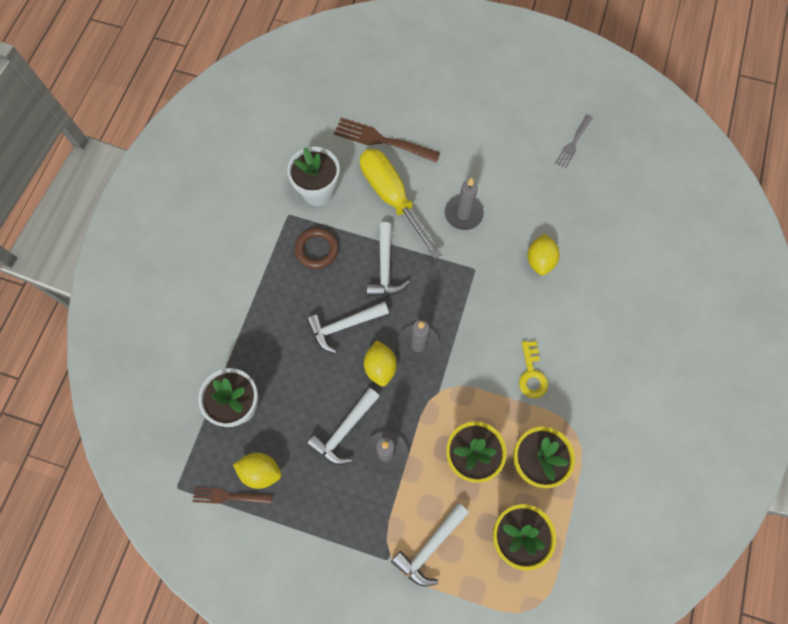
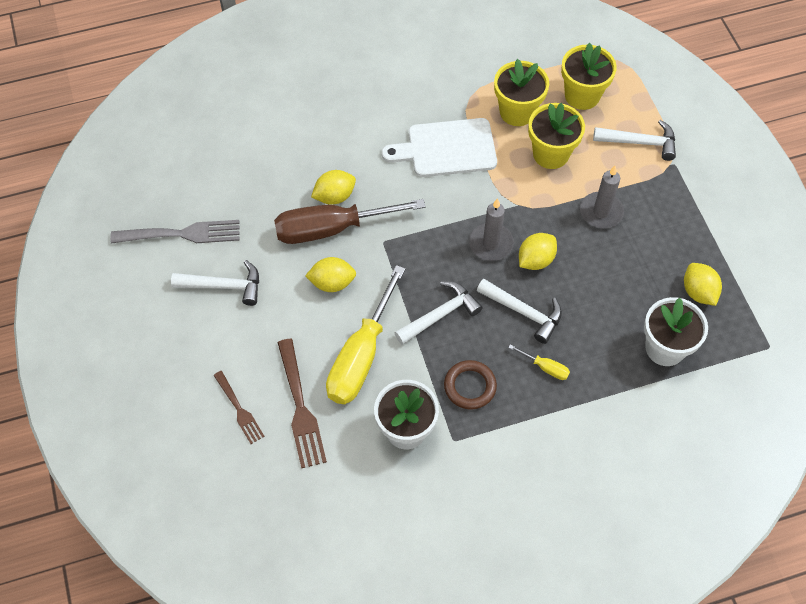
camera: 125 degrees left, 10 degrees down
brown fork [192,487,272,504] -> brown fork moved to [214,371,265,444]
white hammer [307,388,380,465] -> white hammer moved to [171,260,259,306]
grey candle [445,178,484,230] -> yellow lemon [305,257,356,292]
yellow key [519,341,548,398] -> white cutting board [382,118,497,177]
grey fork [555,114,593,169] -> grey fork [110,220,240,244], size x1.63
none -> brown screwdriver [274,199,426,244]
none -> yellow screwdriver [508,344,570,380]

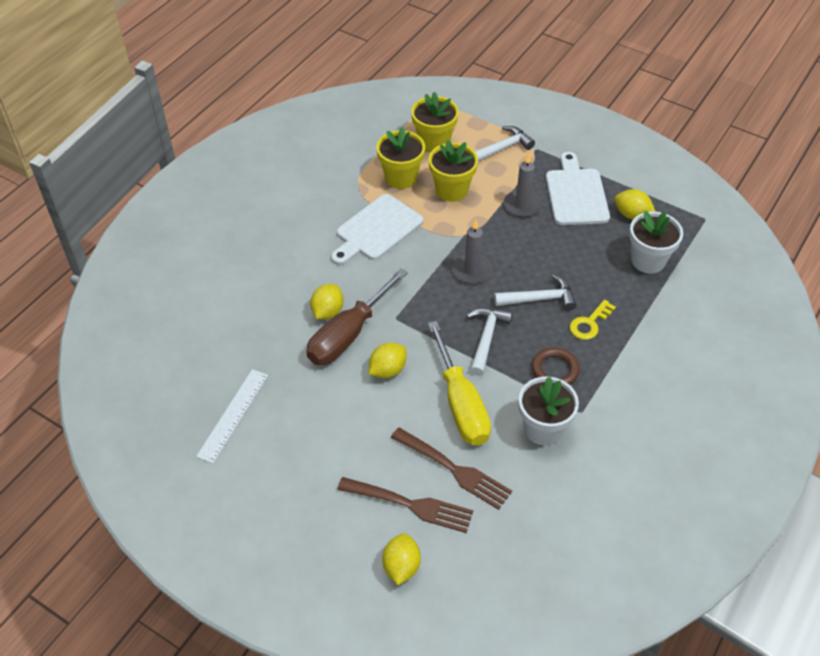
camera: 40 degrees left, 10 degrees down
grey fork [110,220,240,244] -> white ruler [196,369,268,464]
white hammer [171,260,259,306] -> none
brown fork [214,371,265,444] -> brown fork [337,477,473,533], size x1.63
yellow screwdriver [508,344,570,380] -> yellow key [570,300,616,340]
yellow lemon [519,233,557,270] -> yellow lemon moved to [382,533,421,585]
none -> white cutting board [546,152,610,225]

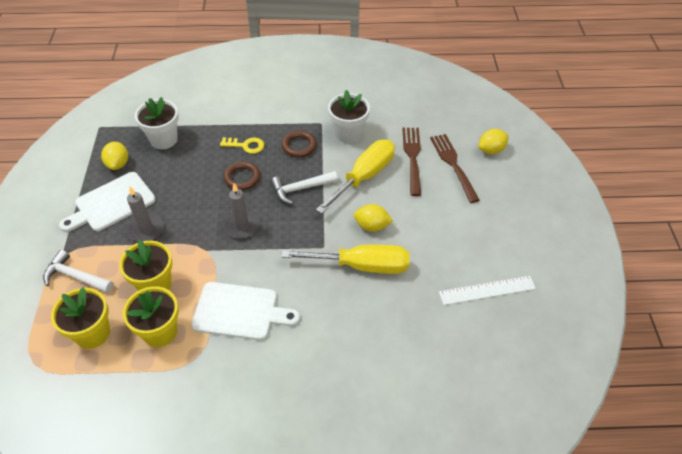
camera: 125 degrees left, 0 degrees up
brown screwdriver [306,268,408,365] -> yellow screwdriver [281,245,410,274]
yellow lemon [310,284,343,319] -> none
white hammer [494,274,577,311] -> brown ring [223,161,260,190]

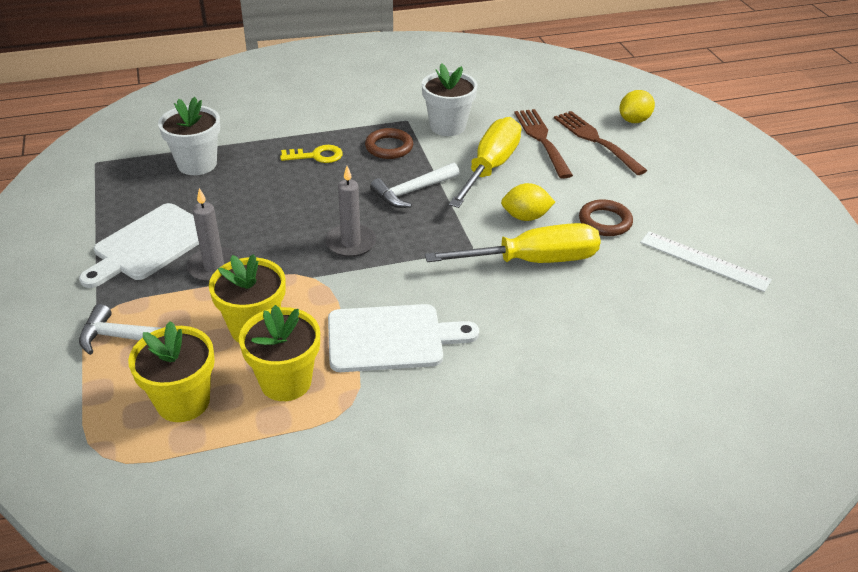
camera: 15 degrees left, 10 degrees down
yellow lemon [101,142,128,170] -> none
brown ring [223,161,260,190] -> brown ring moved to [579,199,633,236]
white ruler [439,276,536,305] -> white ruler turned 60 degrees clockwise [640,232,772,292]

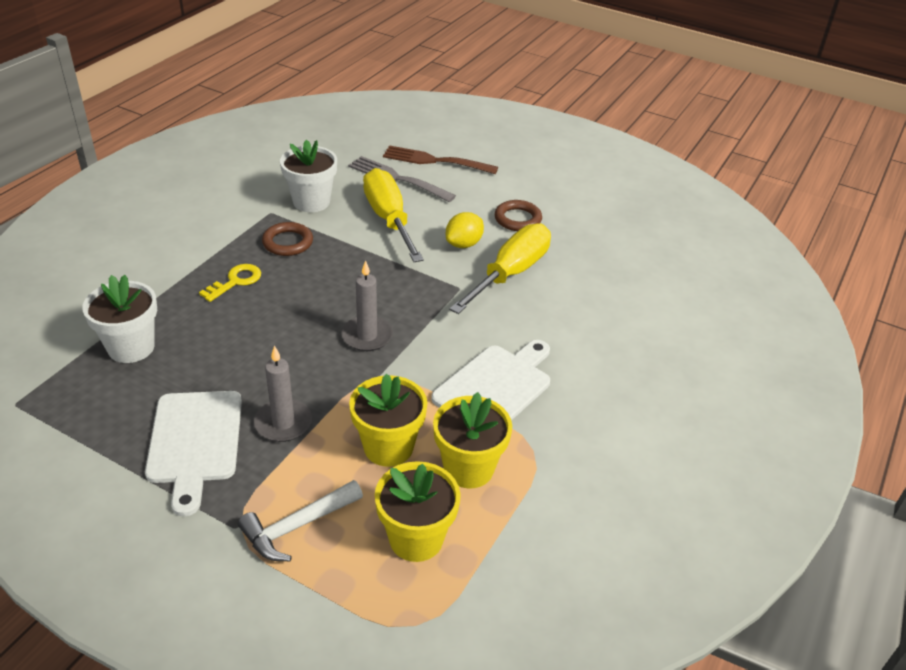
camera: 45 degrees left, 0 degrees up
white hammer [370,163,459,208] -> none
brown fork [514,109,573,179] -> grey fork [348,156,456,202]
yellow lemon [619,90,655,123] -> none
white ruler [640,232,772,292] -> none

